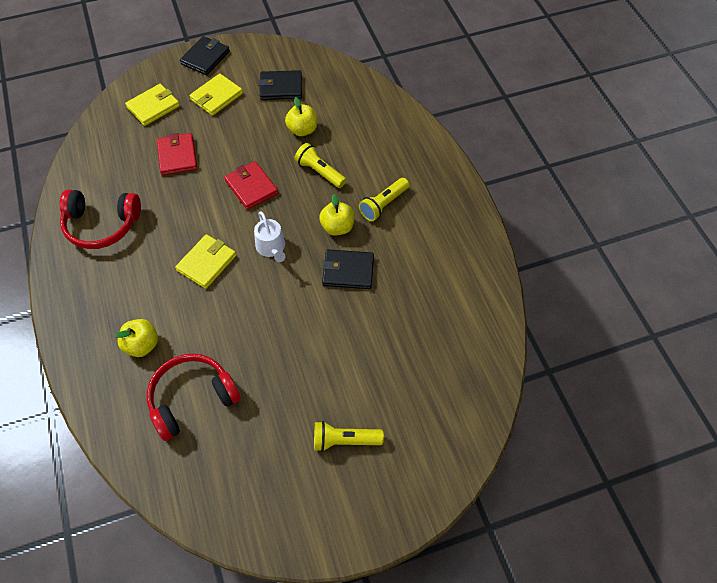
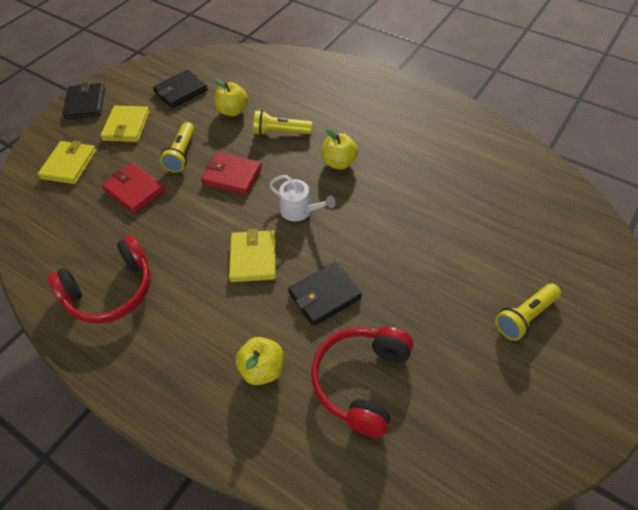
camera: 35 degrees left, 5 degrees down
black wallet [322,250,374,289] -> black wallet moved to [288,262,362,326]
yellow flashlight [359,178,409,221] -> yellow flashlight moved to [160,122,195,173]

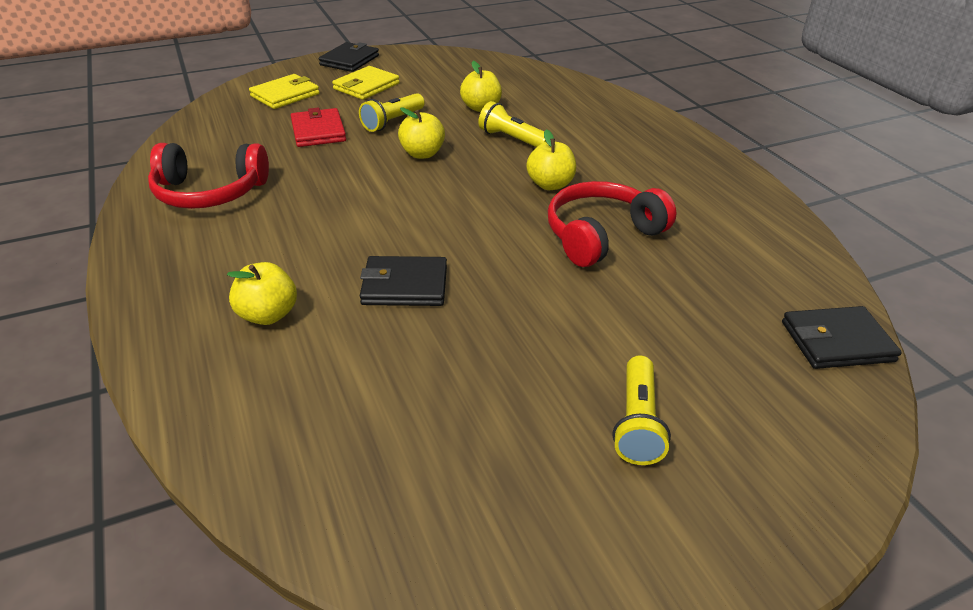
camera: 30 degrees right, 15 degrees down
black wallet [153,69,208,108] -> black wallet moved to [782,306,902,369]
red wallet [201,152,262,195] -> yellow apple [398,108,445,159]
yellow wallet [229,229,276,282] -> none
white watering can [269,175,336,221] -> none
red headphones [311,327,413,437] -> red headphones moved to [548,181,676,267]
yellow flashlight [495,284,561,341] -> yellow flashlight turned 75 degrees counterclockwise [613,355,671,465]

